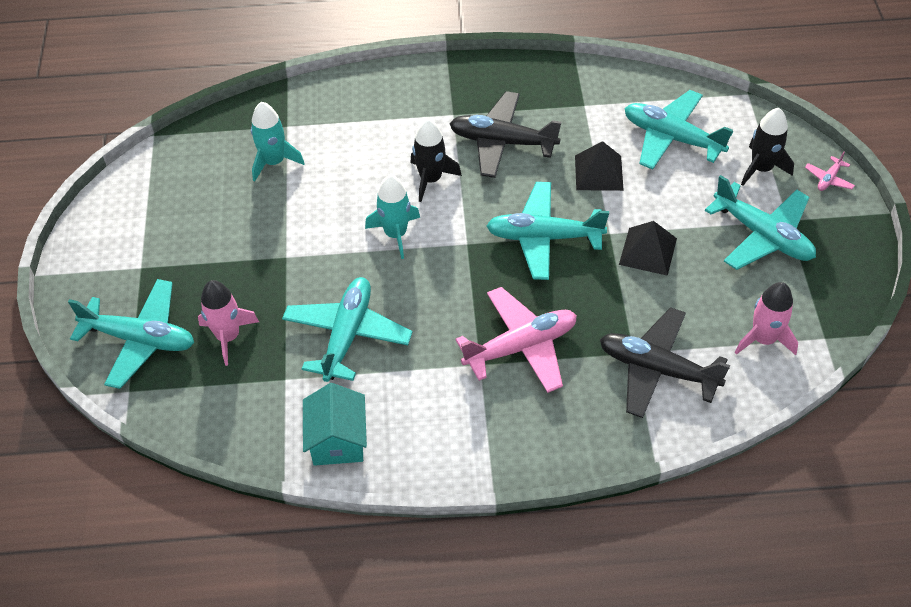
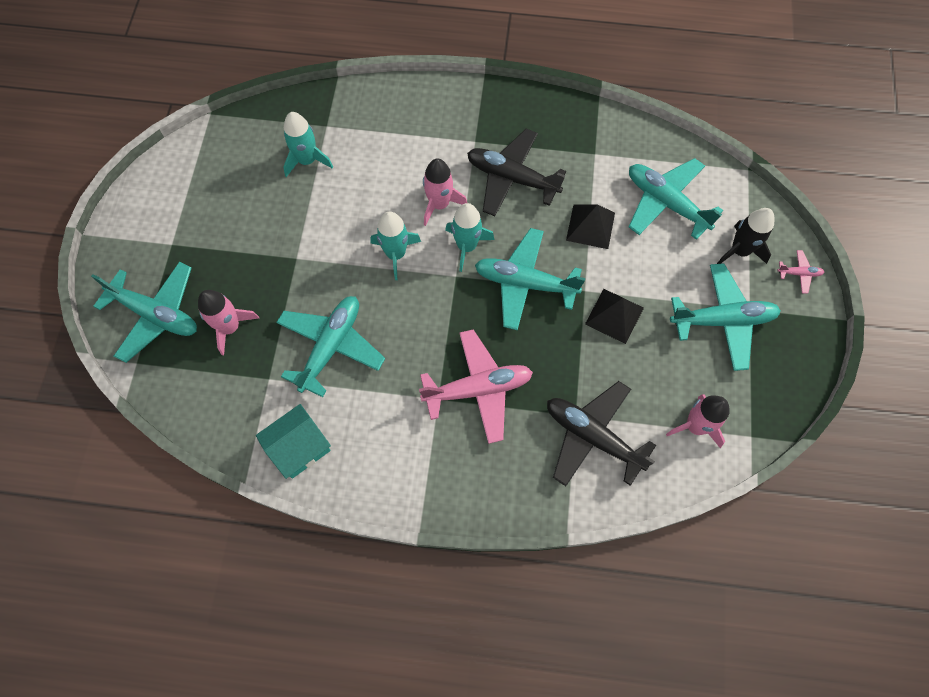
camera: 10 degrees right, 15 degrees up
turquoise house [303,383,367,466] -> turquoise house turned 45 degrees clockwise [256,404,331,479]
black rocket [410,119,462,202] -> pink rocket [423,158,467,226]
turquoise plane [705,175,816,270] -> turquoise plane turned 60 degrees counterclockwise [670,263,781,371]
pink plane [805,152,855,191] -> pink plane turned 135 degrees counterclockwise [777,250,824,294]
none -> turquoise rocket [445,203,494,272]

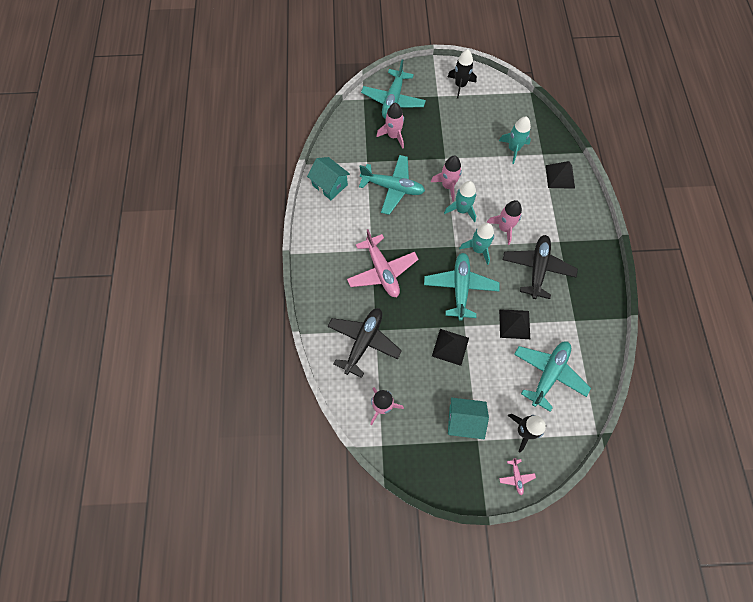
camera: 80 degrees right, 0 degrees up
turquoise plane [670,263,781,371] -> turquoise house [448,397,489,439]
none -> pink rocket [431,156,462,202]
none -> black rocket [448,49,477,99]
none -> black pyramid [546,161,575,189]

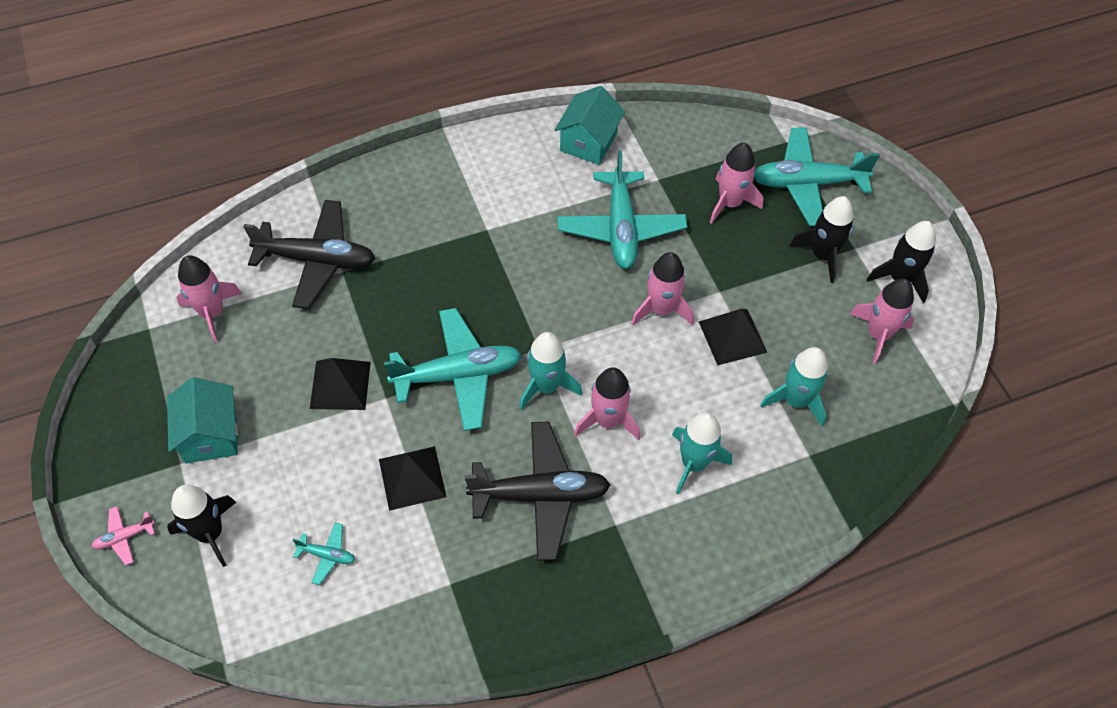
camera: 70 degrees right, 10 degrees down
pink plane [347,229,419,297] -> none
turquoise rocket [444,181,476,223] -> turquoise rocket moved to [672,412,732,495]
turquoise plane [514,341,591,412] -> turquoise plane [293,523,355,585], size x0.43
black pyramid [546,161,575,189] -> black pyramid moved to [699,309,768,365]
none -> black rocket [790,196,854,283]
none -> pink rocket [850,279,914,364]

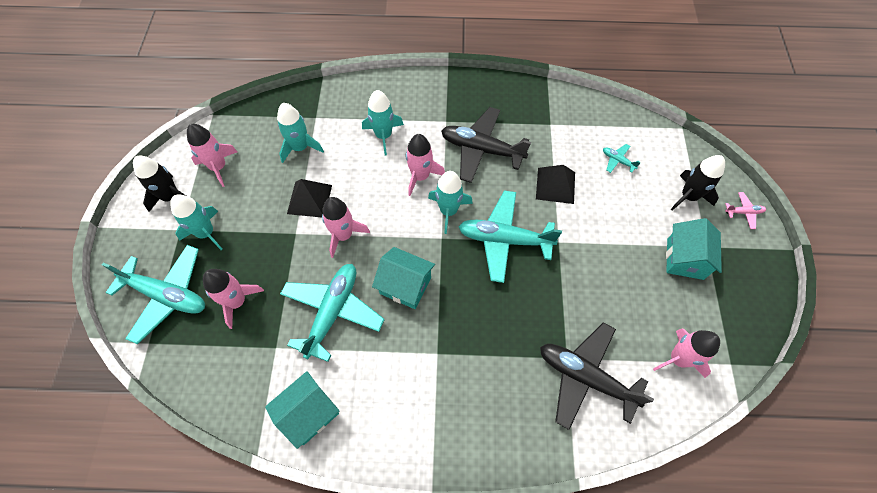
camera: 155 degrees left, 5 degrees up
black pyramid [310,358,371,410] -> none
black rocket [790,196,854,283] -> turquoise rocket [170,194,222,250]
none -> turquoise house [372,247,435,309]

